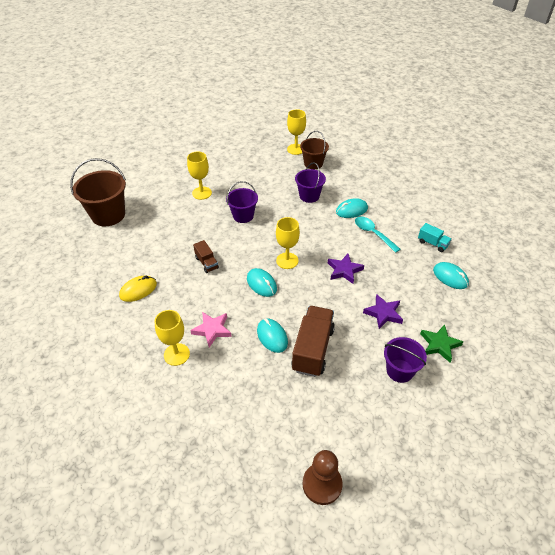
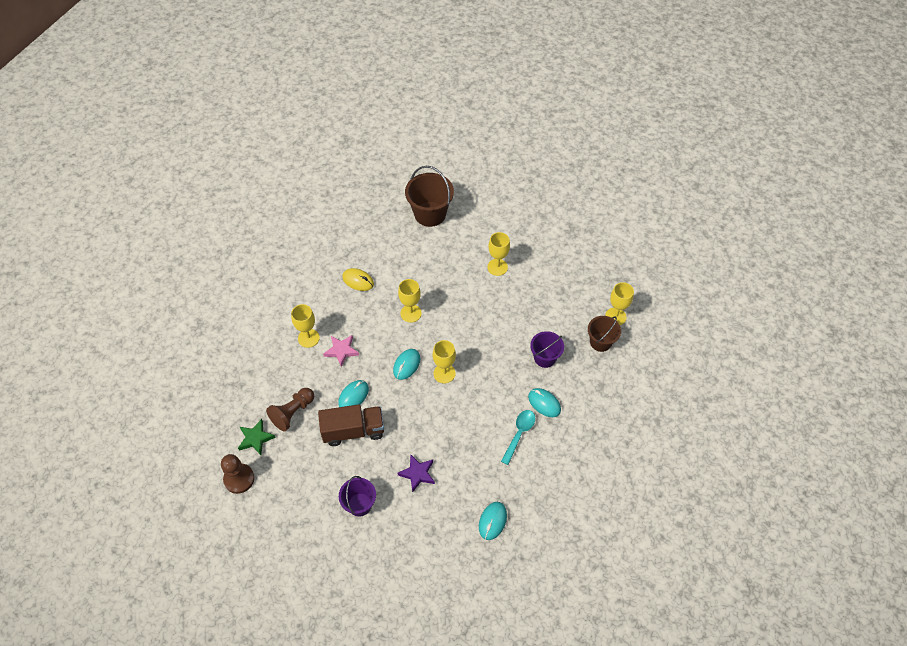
camera: 65 degrees right, 10 degrees up
brown truck [193,240,219,273] -> yellow goblet [398,279,422,323]
purple bucket [226,181,258,223] -> none
purple star [328,254,364,284] -> none
turquoise truck [418,223,452,252] -> none
green star [420,324,463,362] -> green star moved to [238,419,276,455]
none -> brown pawn [266,388,314,431]

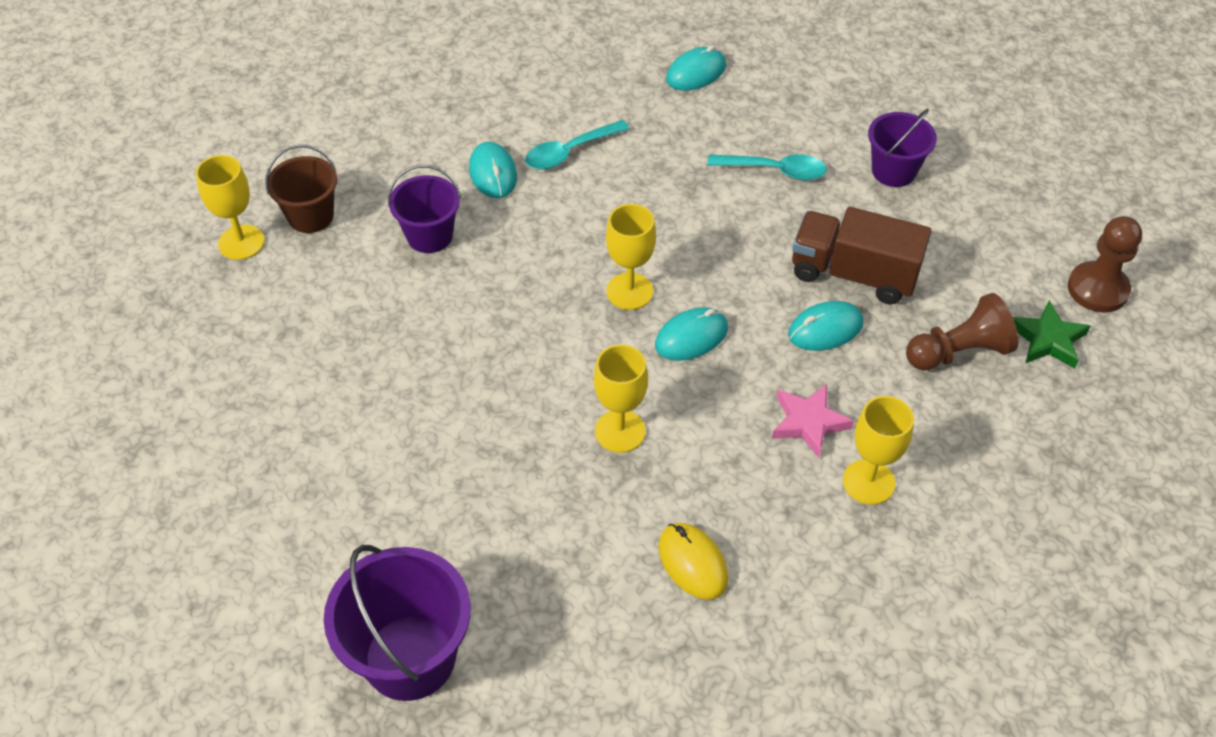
camera: 150 degrees left, 5 degrees down
purple star [397,454,435,493] -> turquoise spoon [707,154,827,180]
brown bucket [405,166,454,227] -> purple bucket [324,545,471,701]
yellow goblet [488,232,510,276] -> none

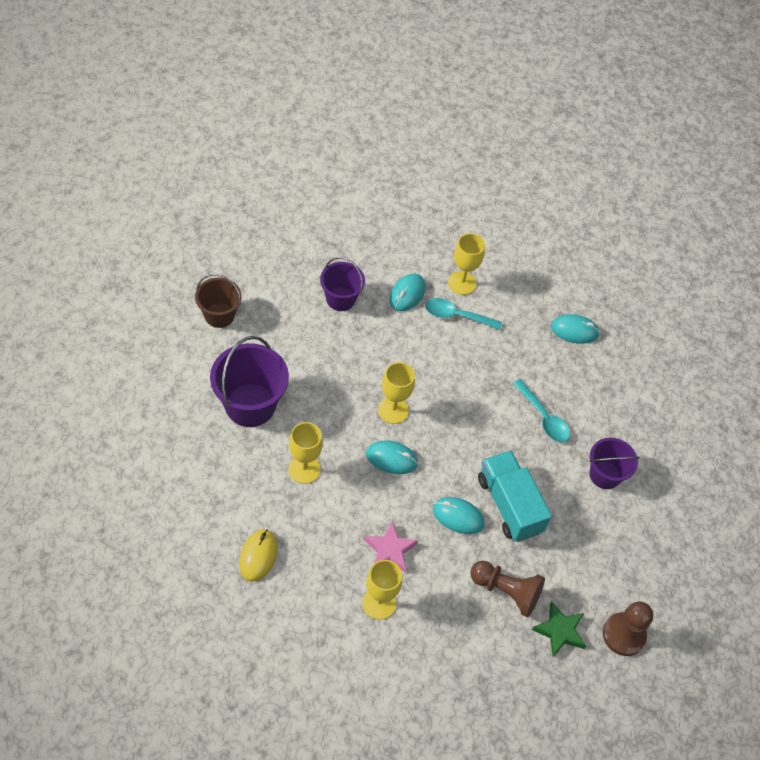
camera: 40 degrees right, 5 degrees up
yellow goblet [196,155,265,260] -> yellow goblet moved to [448,233,485,295]
brown bucket [265,144,337,233] -> brown bucket moved to [195,274,242,328]
purple bucket [324,545,471,701] -> purple bucket moved to [210,336,289,427]
brown truck [792,207,931,304] -> turquoise truck [478,450,552,542]

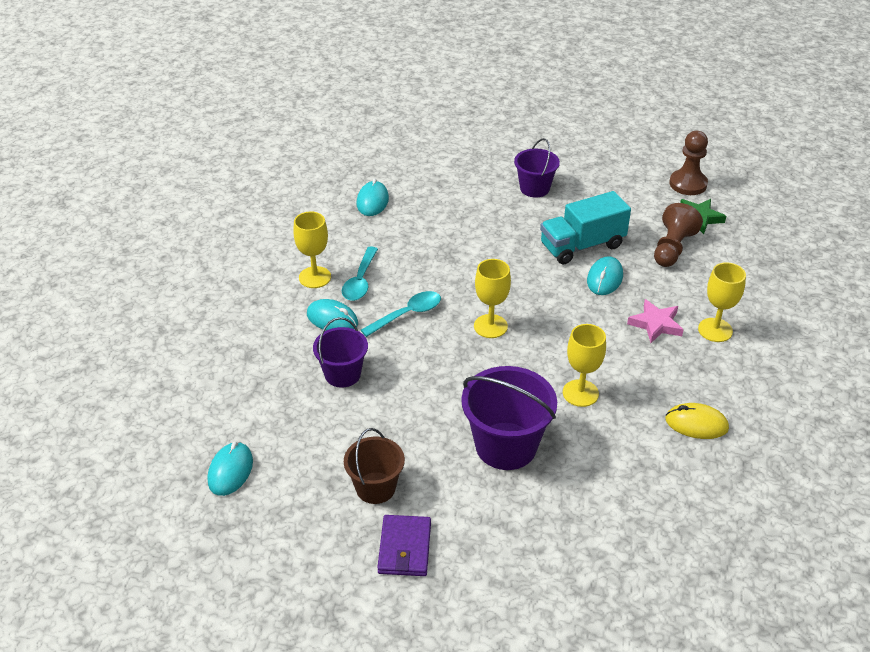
camera: 85 degrees left, 15 degrees down
turquoise mouse [366,440,418,474] -> turquoise mouse moved to [208,442,253,496]
turquoise spoon [513,379,570,442] -> turquoise spoon moved to [361,291,441,337]
none -> purple wallet [377,515,431,576]

